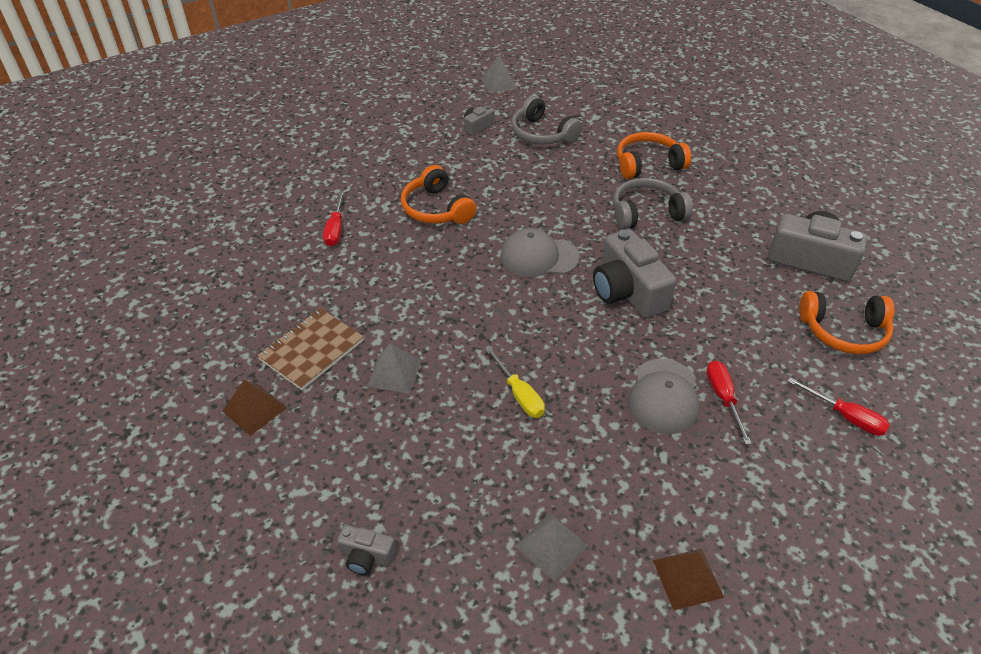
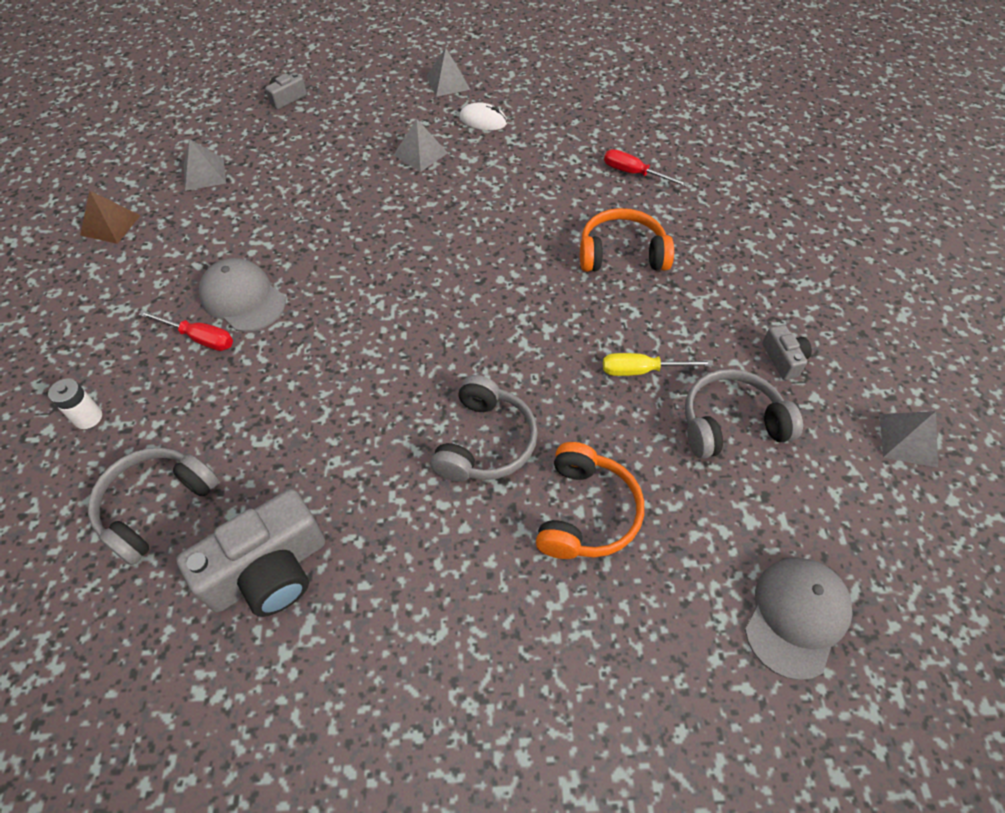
camera: 120 degrees right, 10 degrees up
brown pyramid [222,380,287,436] -> grey pyramid [426,48,470,97]
brown notebook [257,308,364,390] -> white mouse [459,102,507,130]
yellow screwdriver [485,347,545,418] -> yellow screwdriver moved to [603,353,714,376]
grey cap [500,228,580,277] -> grey cap moved to [745,557,853,680]
grey camera [593,229,676,318] -> none
red screwdriver [788,377,890,436] -> white battery [48,378,102,429]
orange headphones [799,291,894,354] -> grey headphones [88,448,219,565]

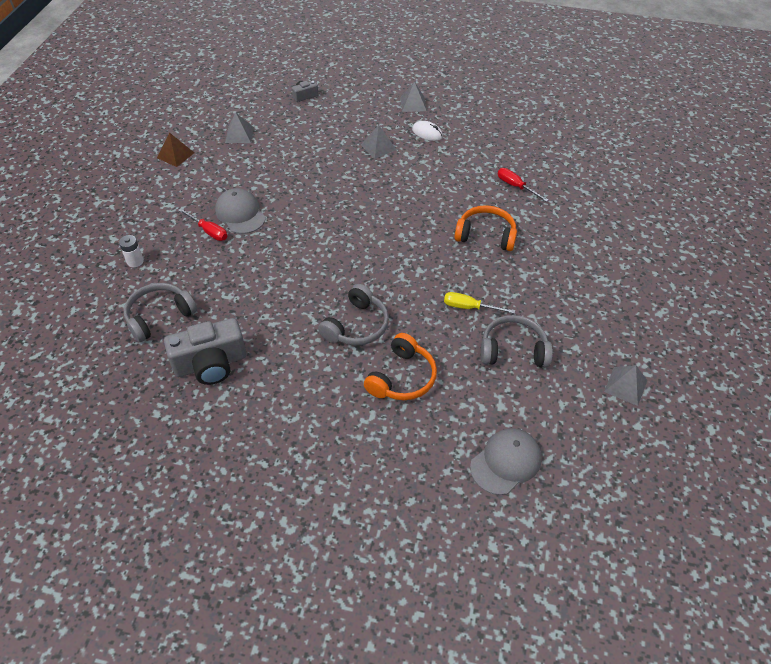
camera: 15 degrees right, 5 degrees down
grey camera [762,325,812,380] -> none

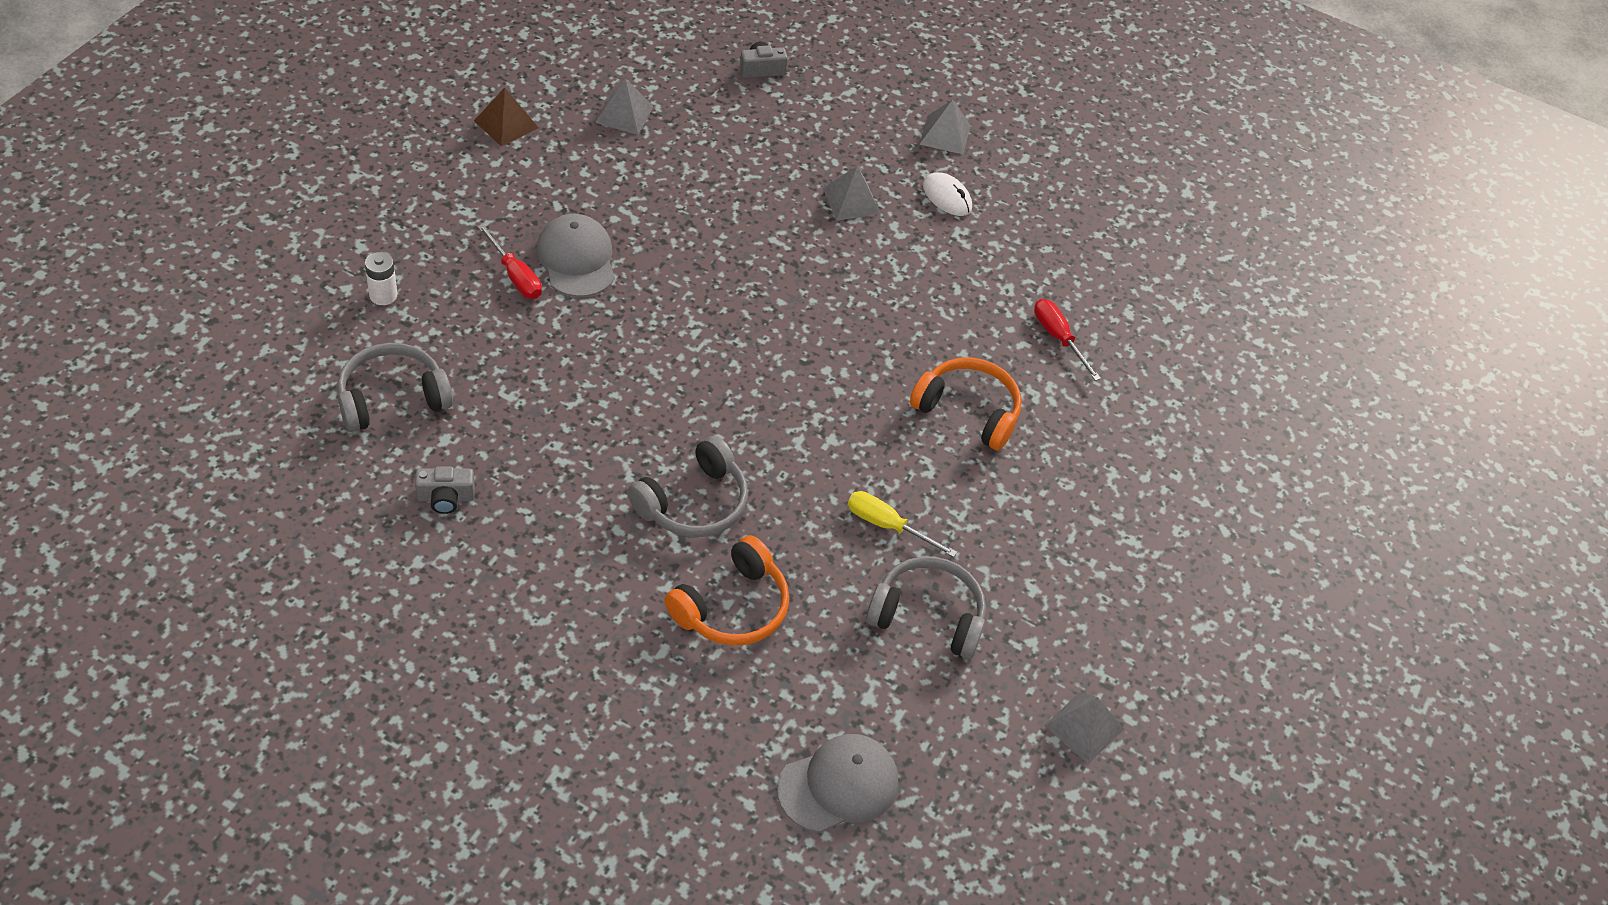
camera: 10 degrees right, 0 degrees up
grey camera [164,318,246,385] -> grey camera [415,467,475,514], size x0.48

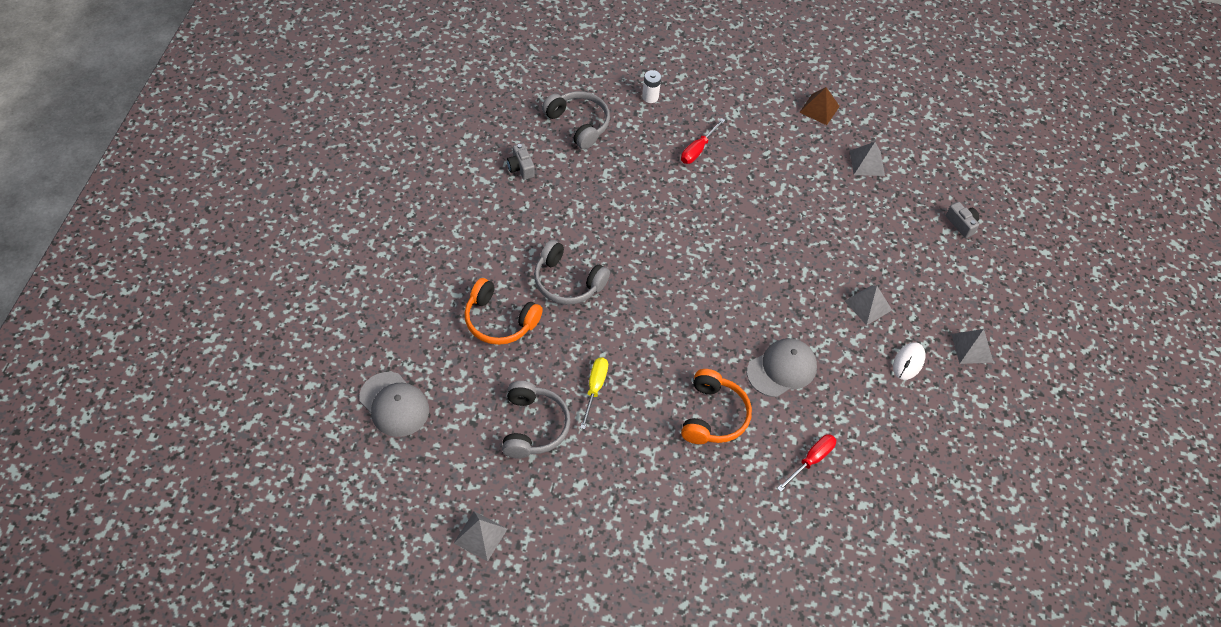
camera: 75 degrees right, 5 degrees up
grey cap [536,214,615,297] -> grey cap moved to [747,338,817,397]

